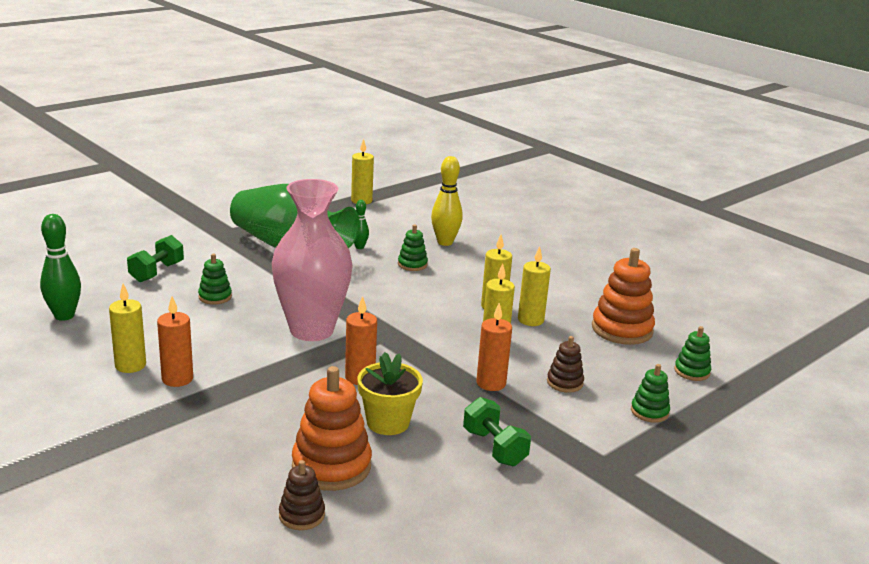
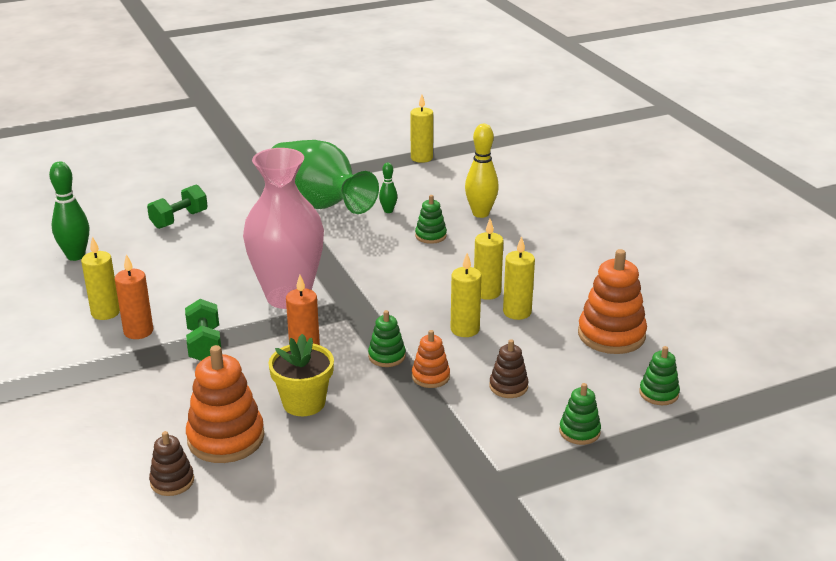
camera: 20 degrees right, 5 degrees up
green stacking toy [198,254,232,304] -> green stacking toy moved to [368,310,406,367]
green dumbbell [463,397,531,466] -> green dumbbell moved to [185,299,221,361]
orange candle [476,303,512,391] -> orange stacking toy [412,330,450,388]

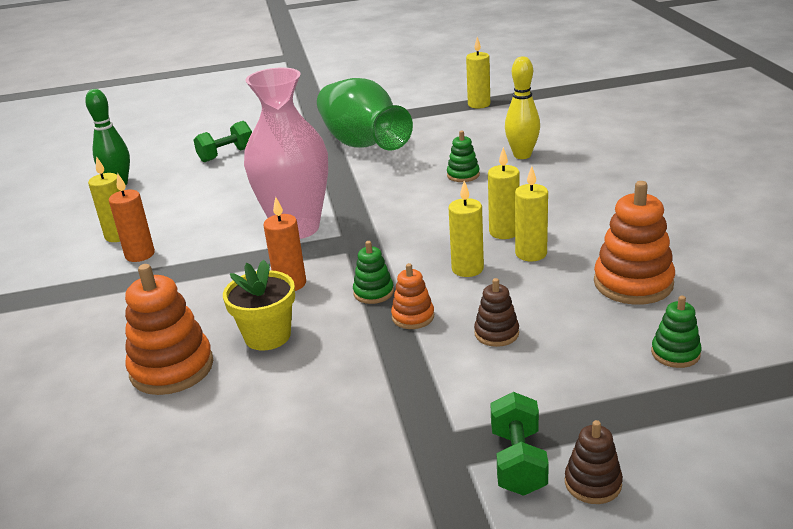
camera: 15 degrees right, 0 degrees up
brown stacking toy [149,431,194,496] -> brown stacking toy moved to [565,420,623,504]
green dumbbell [185,299,221,361] -> green dumbbell moved to [491,392,549,496]
green bowling pin [379,163,397,213] -> none
green stacking toy [559,383,601,445] -> none

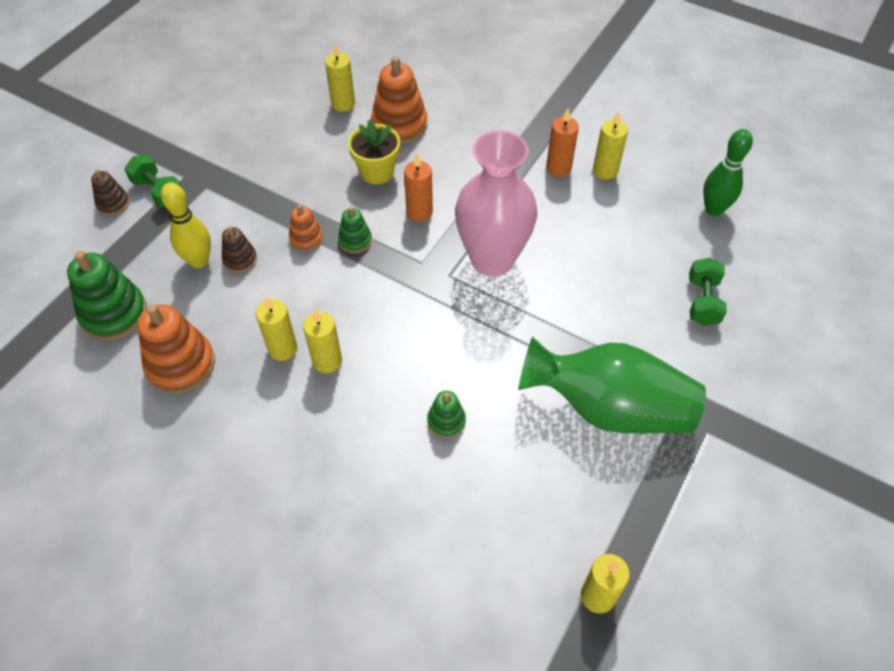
camera: 130 degrees right, 25 degrees up
yellow candle [449,181,484,277] -> yellow candle moved to [325,43,355,112]
yellow bowling pin [505,56,540,159] -> yellow bowling pin moved to [161,182,211,268]
green stacking toy [651,296,701,368] -> green stacking toy [67,251,147,341], size x1.85

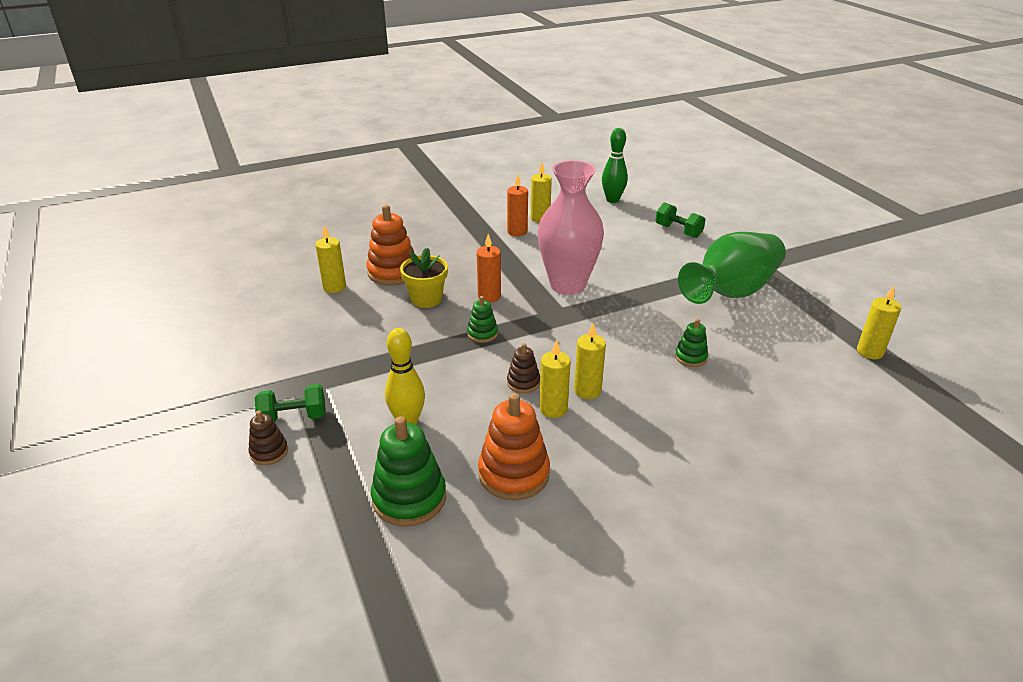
camera: 55 degrees left, 20 degrees down
brown stacking toy [222,226,257,273] -> brown stacking toy moved to [507,343,540,393]
orange stacking toy [289,205,323,251] -> none

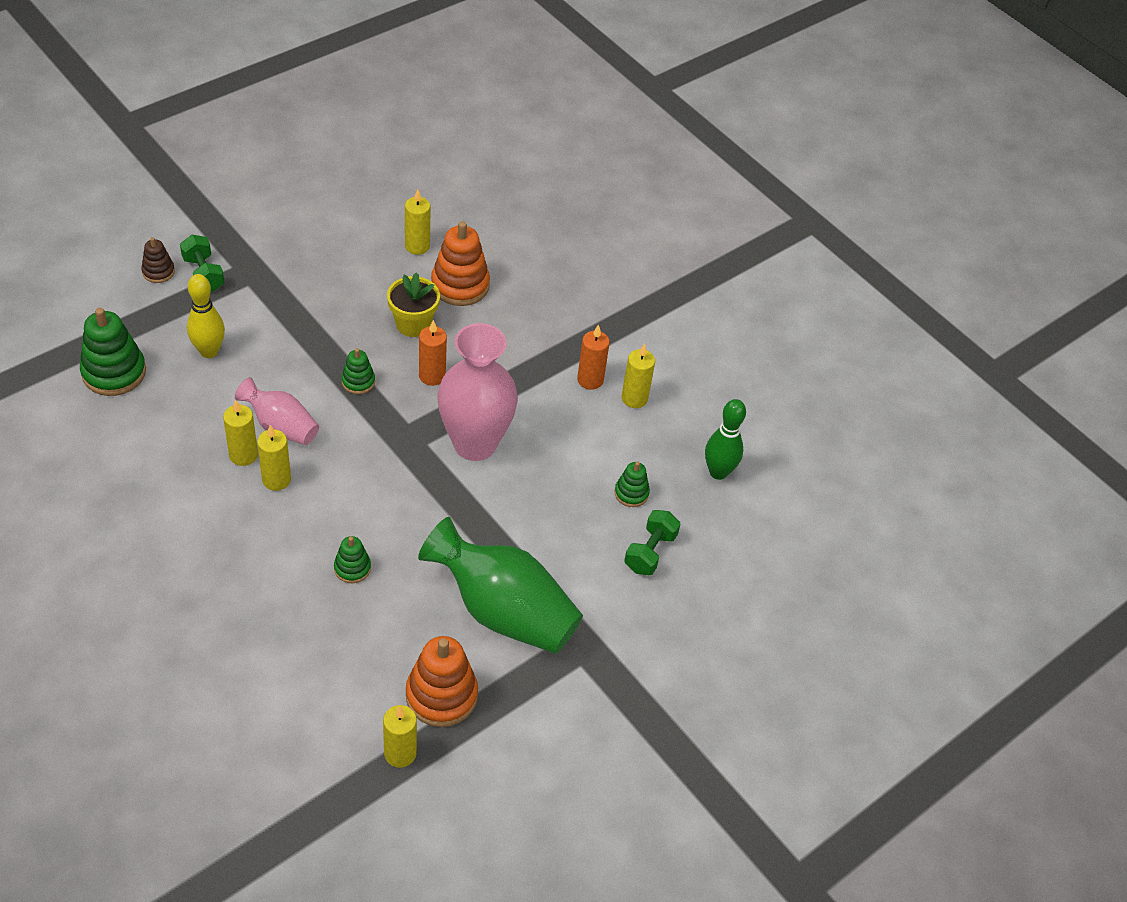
camera: 70 degrees right, 15 degrees up
orange stacking toy [478,393,550,501] -> orange stacking toy moved to [406,636,478,727]
brown stacking toy [507,343,540,393] -> pink vase [235,377,319,445]
none -> green stacking toy [615,461,650,507]

